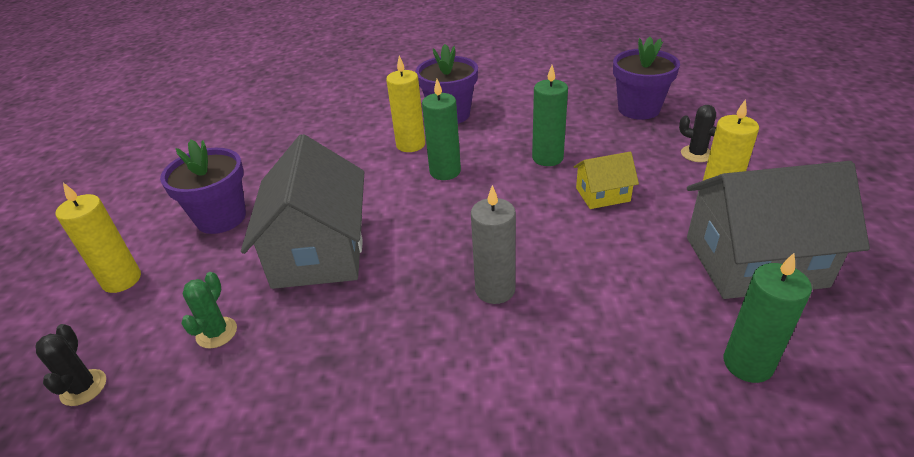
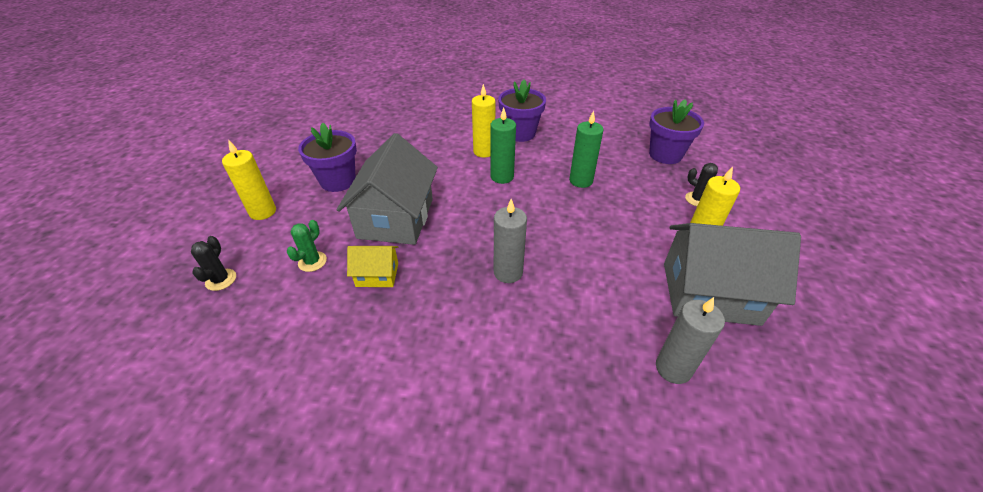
camera: 10 degrees right, 5 degrees up
yellow house [574,152,639,209] -> yellow house moved to [347,246,398,287]
green candle [724,253,812,383] -> grey candle [656,297,725,384]

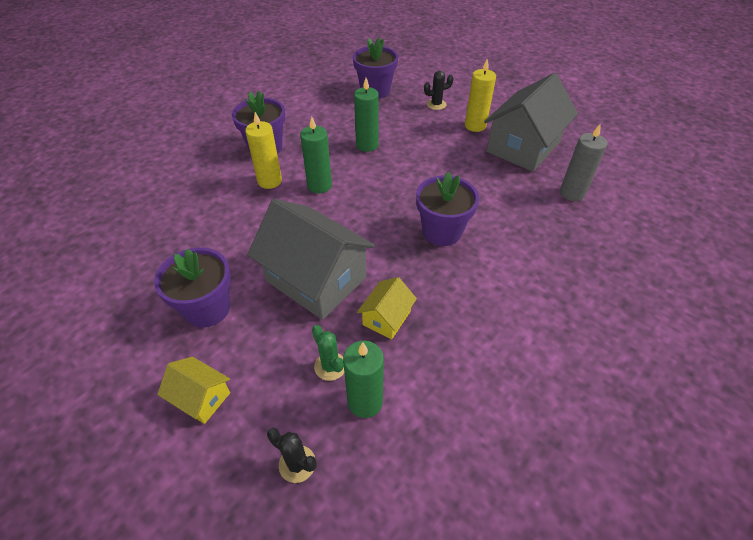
camera: 60 degrees left, 5 degrees up
yellow candle [222,140,276,220] -> yellow house [157,357,230,424]
grey candle [494,199,527,283] -> purple flower pot [416,172,479,246]
none -> green candle [343,341,384,418]

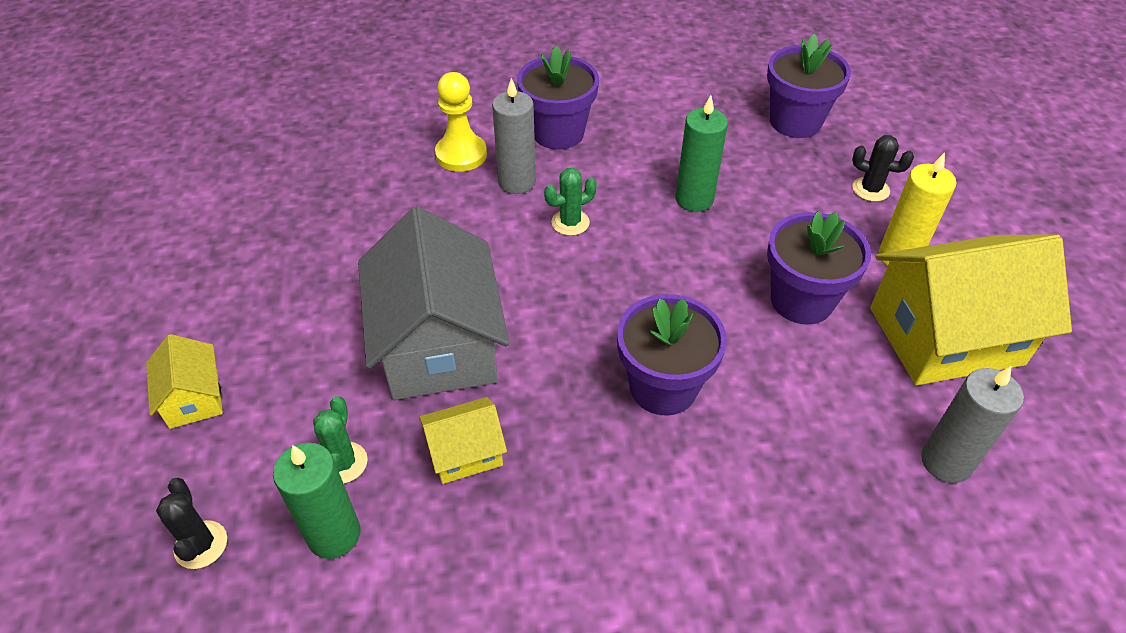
camera: 40 degrees right, 0 degrees up
purple flower pot [154,248,231,328] -> purple flower pot moved to [767,211,871,325]
yellow candle [245,112,282,189] -> grey candle [492,78,536,194]
green candle [300,117,332,193] -> green cactus [544,168,597,236]
grey house [484,73,578,172] -> yellow house [870,234,1072,385]
none -> yellow pawn [435,72,487,172]

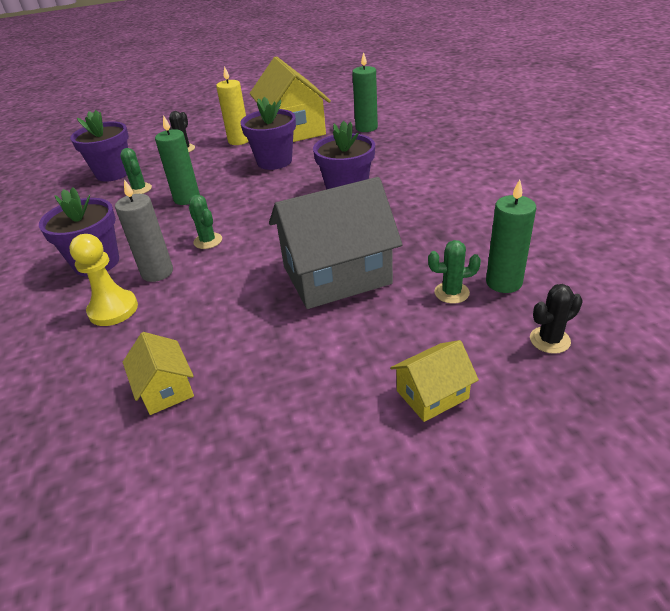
camera: 95 degrees left, 10 degrees down
yellow house [419,397,507,484] -> yellow house moved to [123,332,194,415]
grey candle [921,366,1024,483] -> green candle [352,52,378,132]
none -> green cactus [120,148,152,194]

